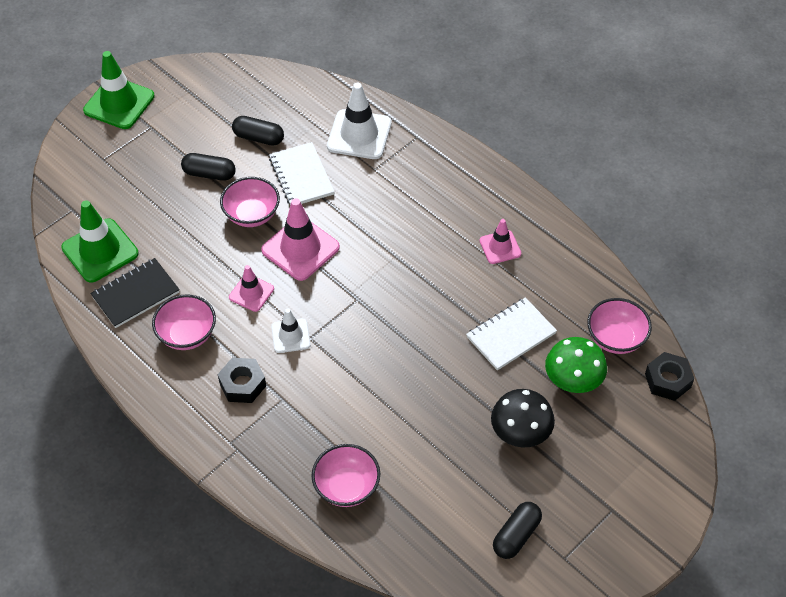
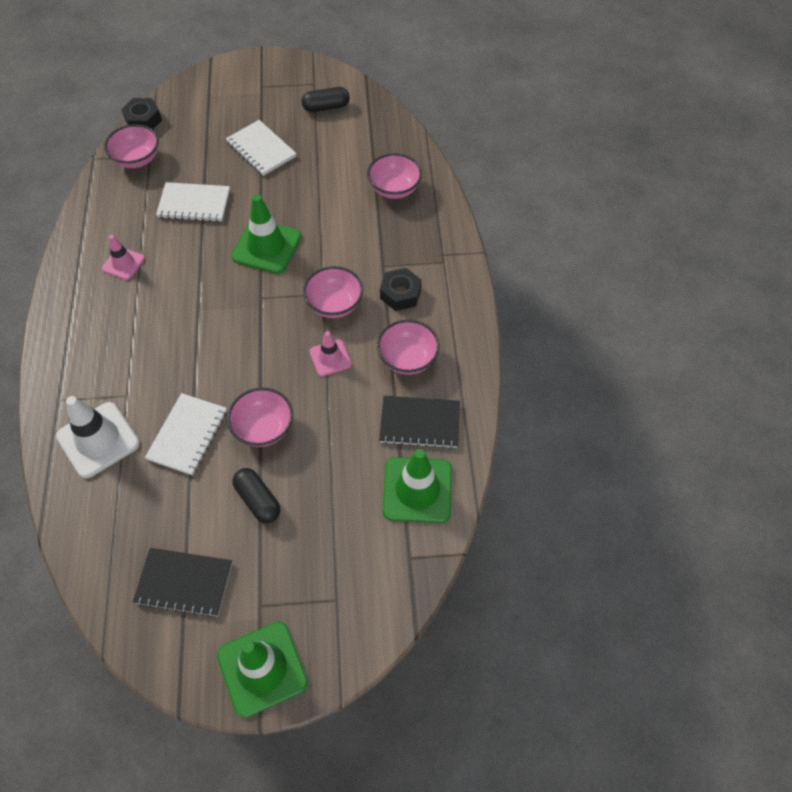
camera: 140 degrees left, 5 degrees up
black capsule [232,116,284,146] -> none
pink traffic cone [261,198,340,281] -> none
white traffic cone [271,308,311,353] -> pink bowl [303,266,363,318]
black mushroom [491,389,555,447] -> white notebook [226,120,297,176]
green mushroom [545,337,607,393] -> none
none -> black notebook [133,548,232,618]
none -> green traffic cone [231,194,301,274]

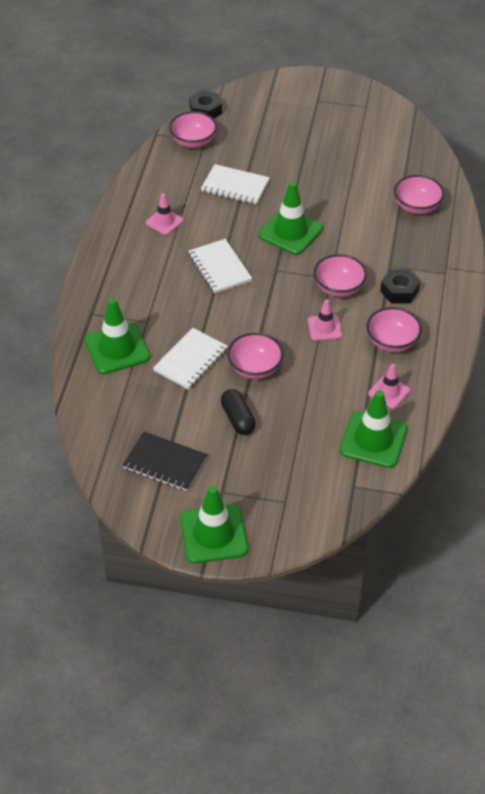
camera: 15 degrees right, 10 degrees down
white traffic cone [56,396,140,478] -> green traffic cone [84,298,150,374]
white notebook [226,120,297,176] -> white notebook moved to [188,239,252,293]
black capsule [302,87,350,112] -> none
black notebook [379,396,460,449] -> pink traffic cone [368,364,410,409]

